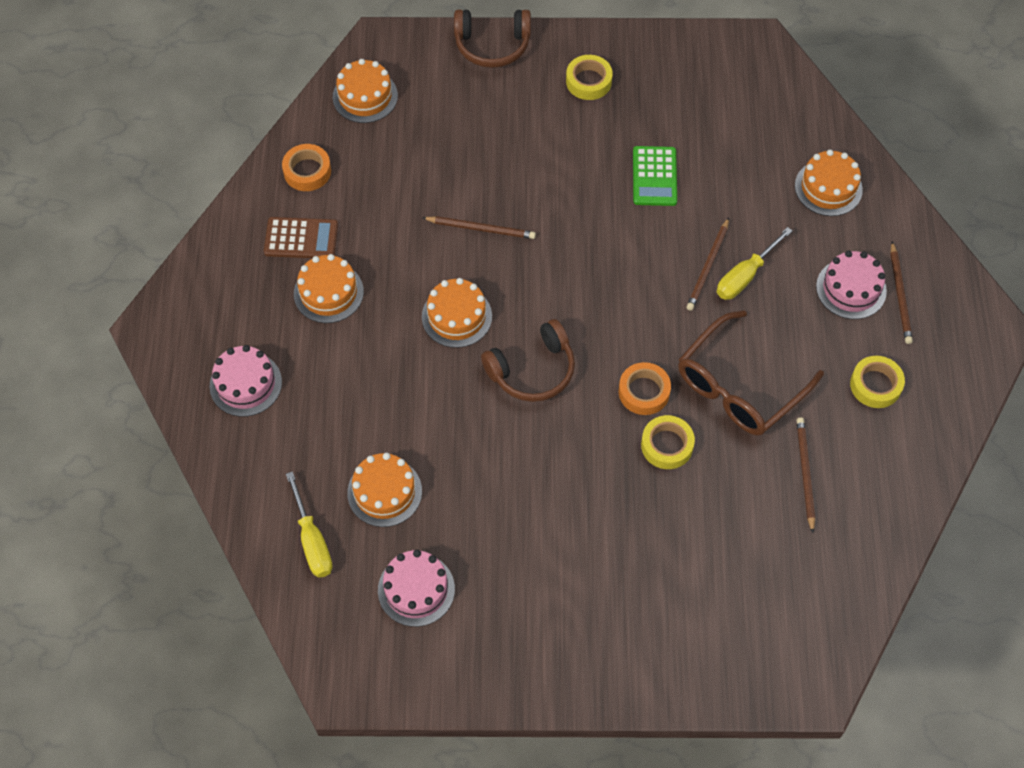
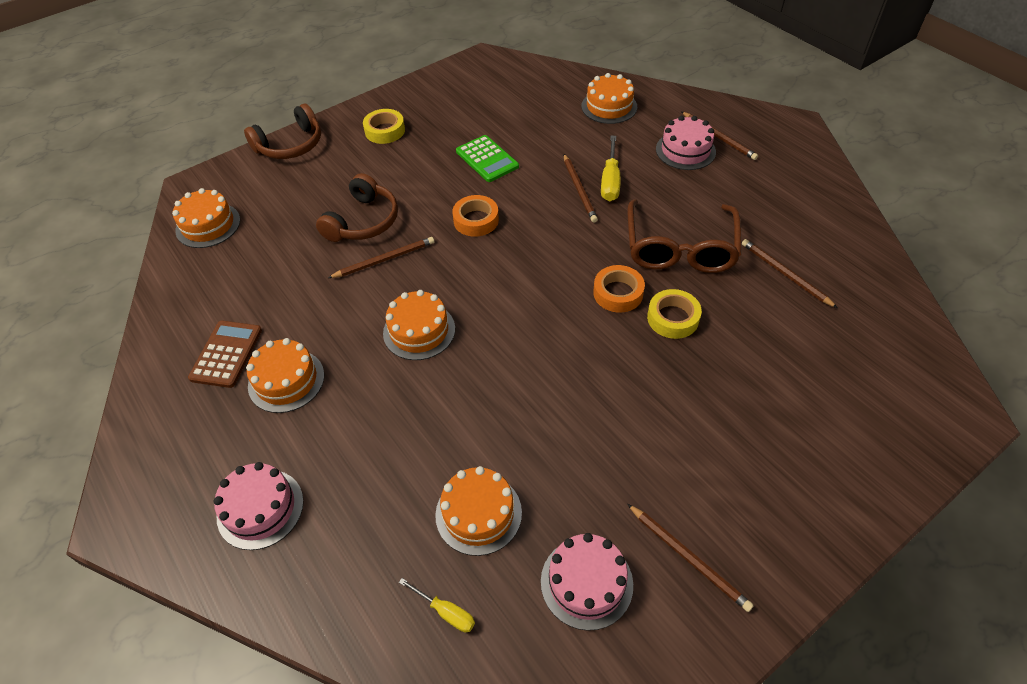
camera: 35 degrees left, 10 degrees down
brown calculator [264,217,338,258] -> brown calculator turned 45 degrees counterclockwise [188,321,262,388]
orange tape [282,144,331,191] -> orange tape moved to [452,195,499,237]
yellow screwdriver [286,471,333,578] -> yellow screwdriver [399,578,475,632], size x0.61
brown headphones [481,319,575,402] -> brown headphones moved to [316,173,398,242]
yellow tape [850,356,905,408] -> none
none -> brown pencil [627,504,754,612]

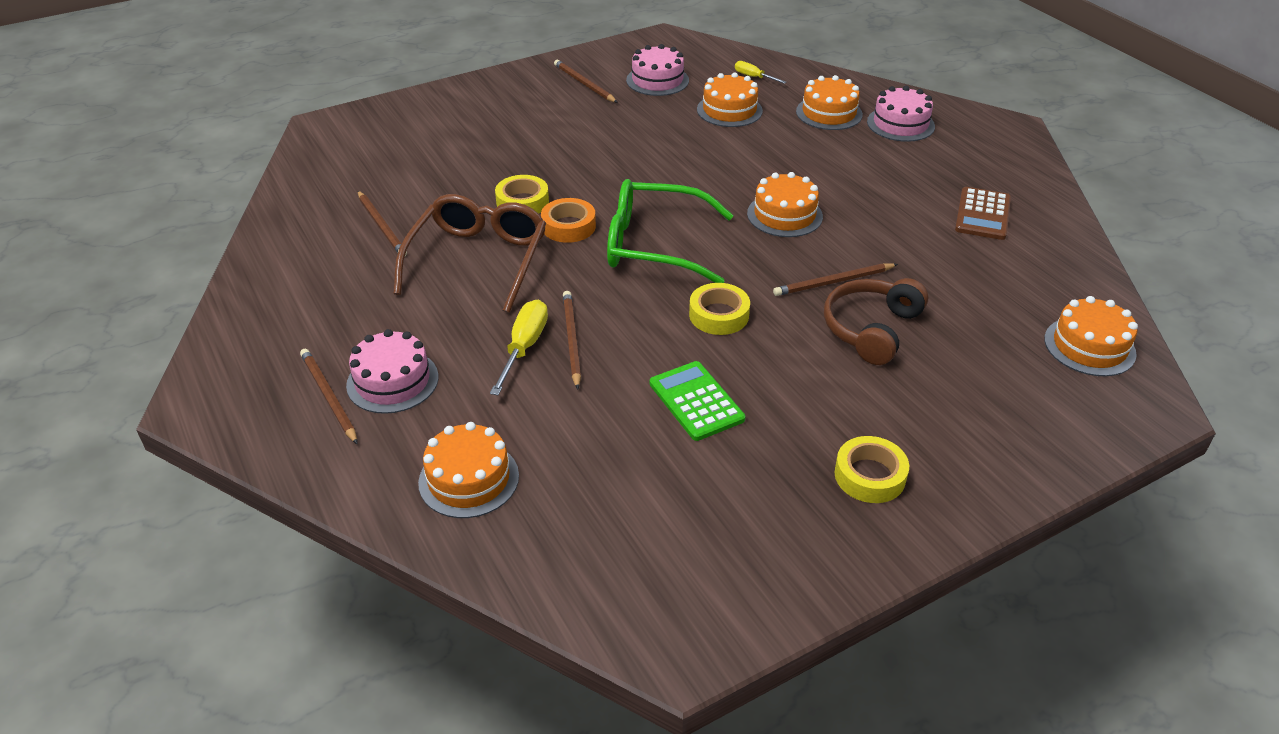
camera: 175 degrees left, 10 degrees down
brown headphones [244,104,321,159] -> none
orange cake [246,338,324,413] -> orange cake moved to [796,75,863,130]
orange tape [452,195,499,237] -> yellow tape [689,283,750,335]
none -> green glasses [607,179,734,283]

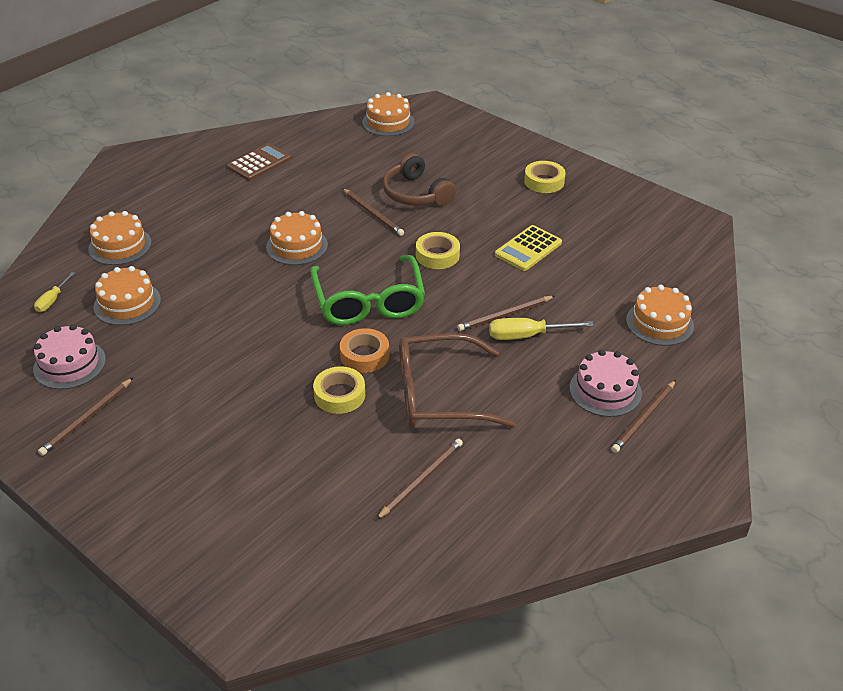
camera: 110 degrees left, 0 degrees up
green calculator [650,361,745,441] -> yellow calculator [495,225,562,271]
brown headphones [824,278,928,365] -> brown headphones turned 45 degrees clockwise [383,153,456,206]
pink cake [867,86,935,142] -> none
brown calculator [955,187,1011,240] -> brown calculator turned 45 degrees counterclockwise [227,143,291,181]

